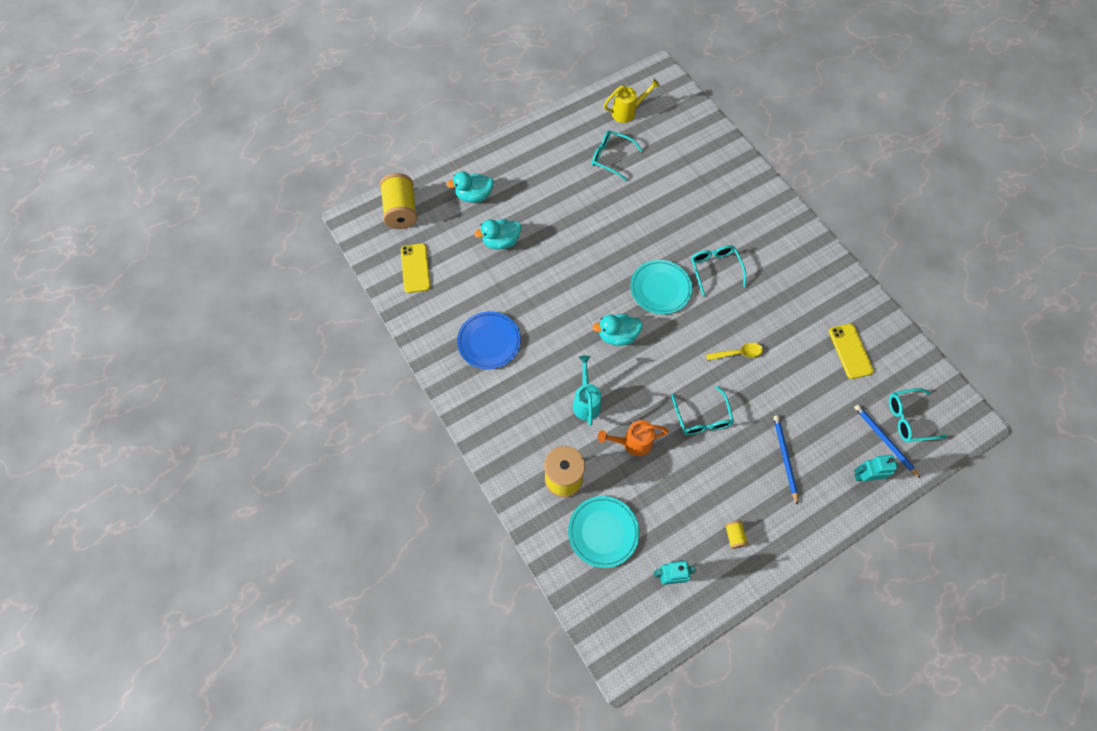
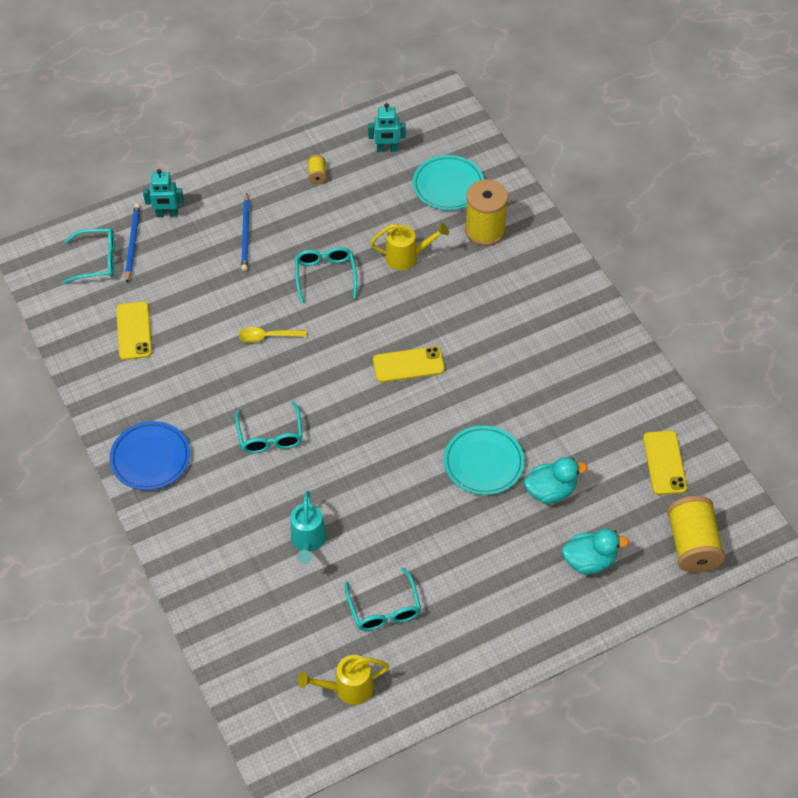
camera: 175 degrees left, 10 degrees down
blue plate [457,311,521,370] -> blue plate moved to [110,421,190,490]
turquoise watering can [573,355,601,426] -> turquoise watering can moved to [291,491,326,564]
turquoise glasses [592,130,643,181] -> turquoise glasses turned 45 degrees clockwise [345,568,421,631]
turquoise duck [592,314,643,346] -> yellow phone [373,346,445,382]
orange watering can [598,420,669,456] -> yellow watering can [370,223,449,270]
turquoise plate [630,260,692,314] -> turquoise plate moved to [444,426,525,495]
blue pencil [854,405,921,479] -> blue pencil turned 150 degrees counterclockwise [125,204,140,283]

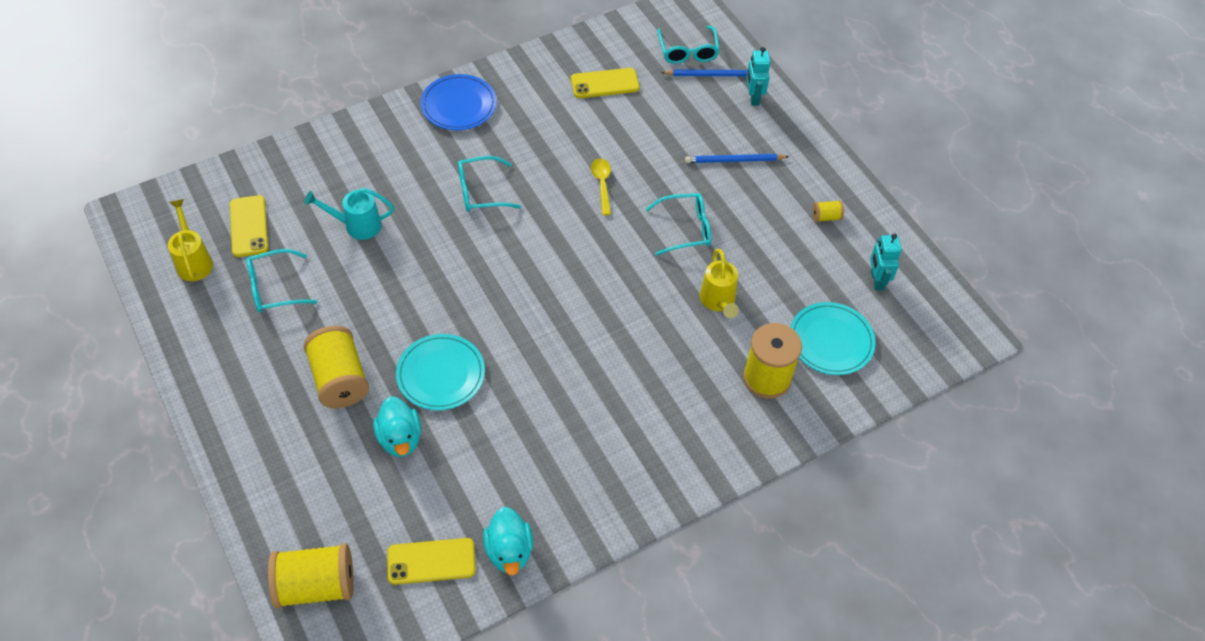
camera: 85 degrees right, 0 degrees up
yellow phone [373,346,445,382] -> yellow phone moved to [230,195,268,257]
turquoise duck [562,529,629,574] -> turquoise duck moved to [483,507,533,576]
none -> yellow spool [304,326,369,408]

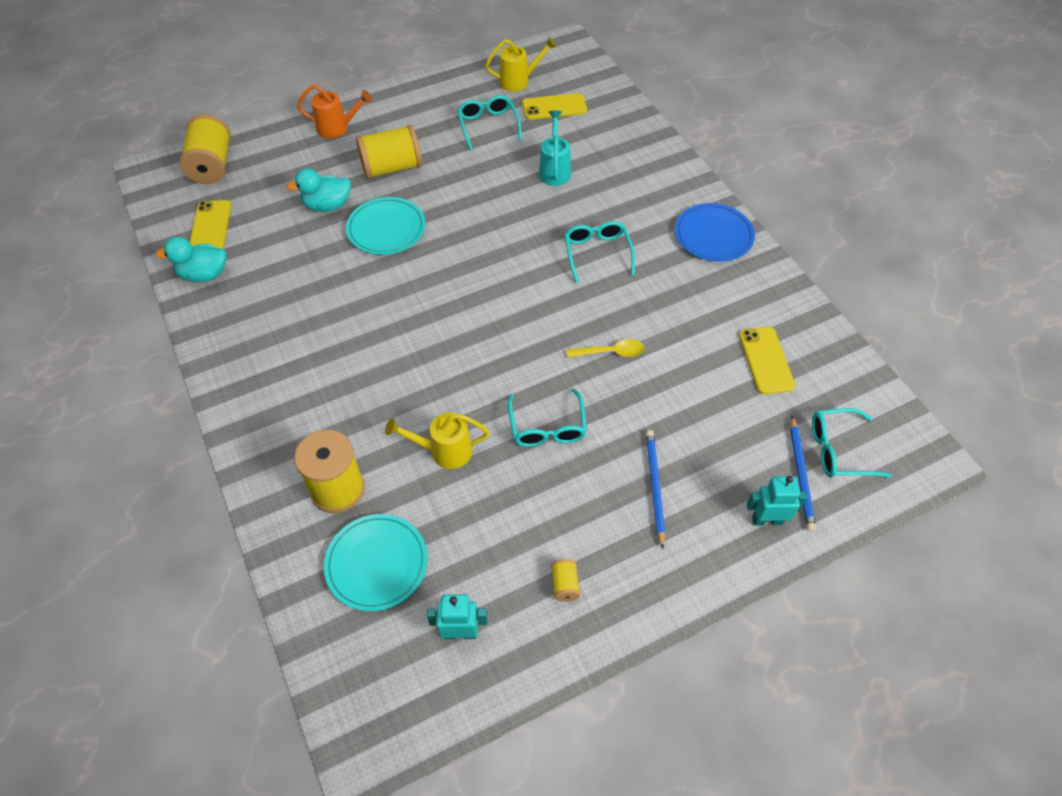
camera: 95 degrees right, 0 degrees up
none -> orange watering can [297,84,372,139]

